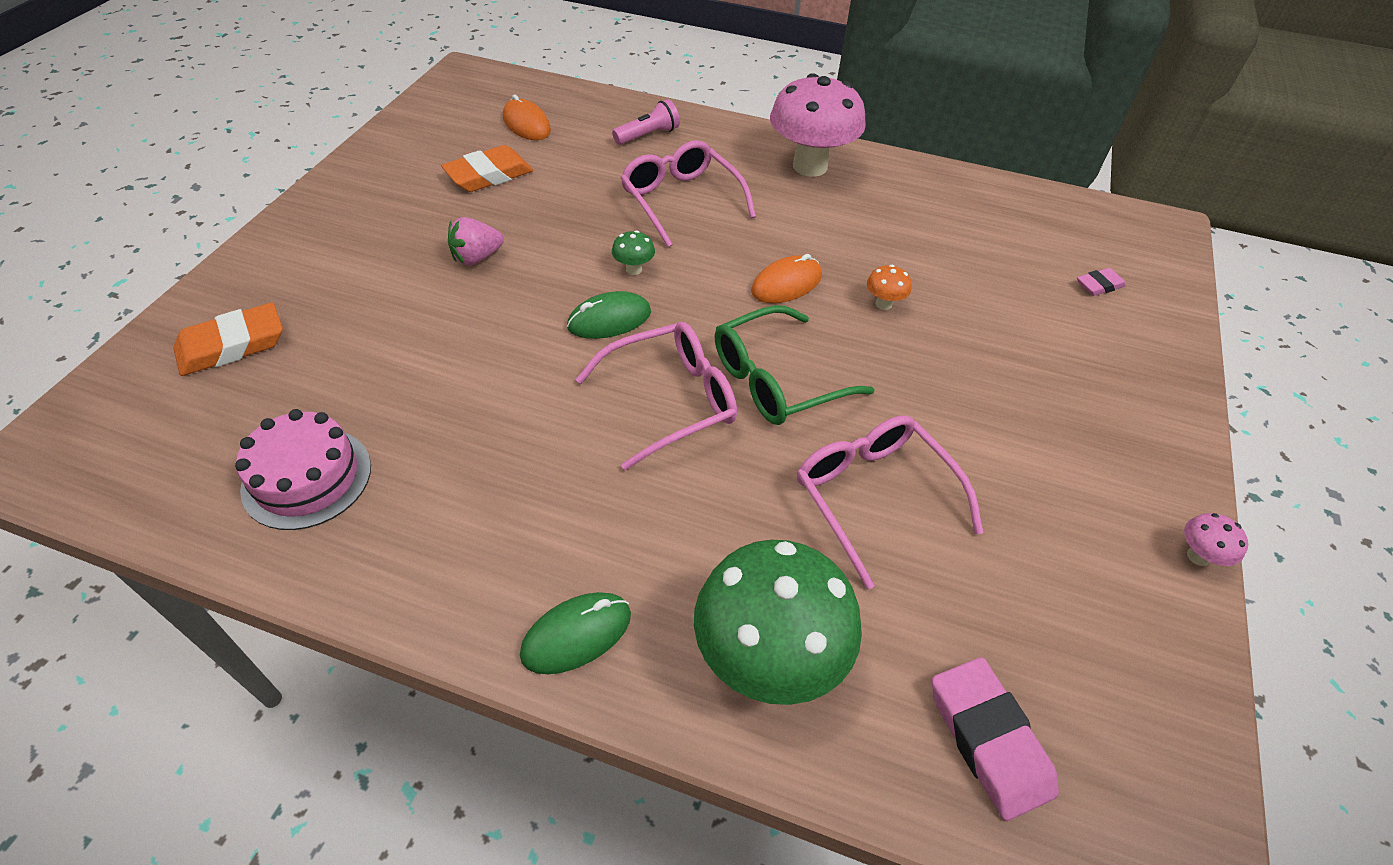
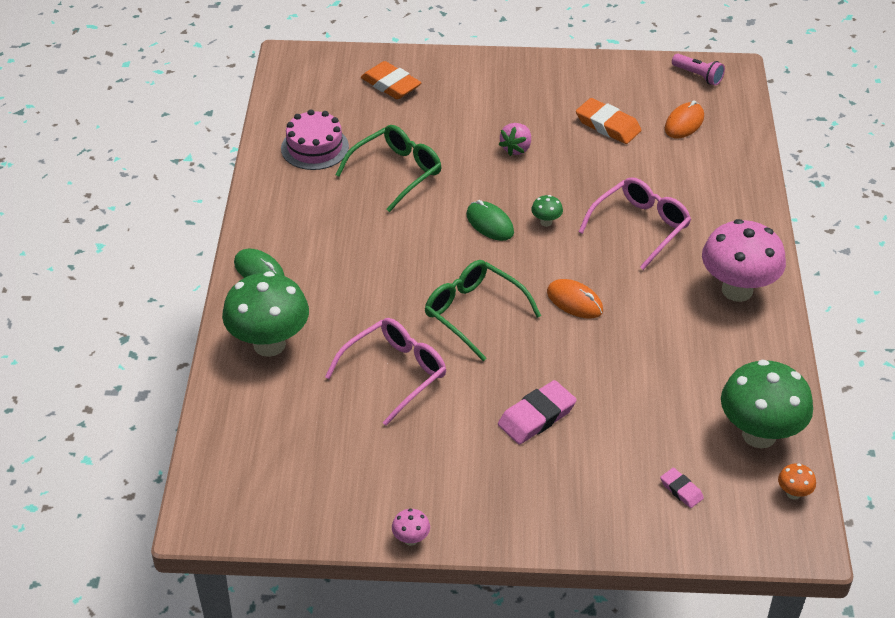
camera: 75 degrees right, 5 degrees down
pink strawberry [448,217,504,266] -> pink strawberry turned 105 degrees counterclockwise [499,123,531,156]
pink glasses [575,322,737,470] -> none
pink flashlight [612,99,680,145] -> pink flashlight moved to [672,54,725,86]
orange mushroom [867,265,912,310] -> orange mushroom moved to [778,463,816,500]
pink eraser [932,657,1059,821] -> pink eraser moved to [498,380,577,444]
none -> green glasses [336,125,441,212]
none -> green mushroom [721,360,813,448]

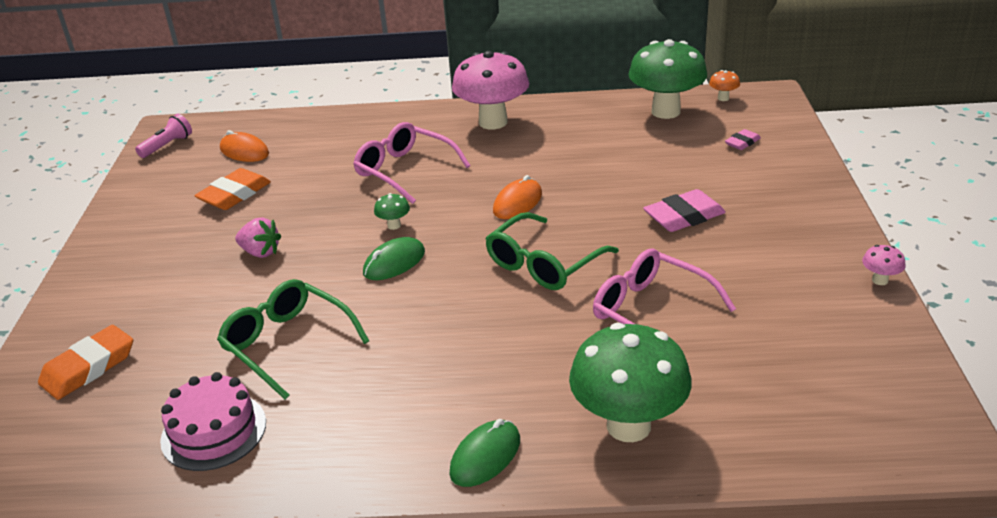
camera: 90 degrees left, 10 degrees down
pink eraser [498,380,577,444] -> pink eraser turned 75 degrees counterclockwise [643,189,726,232]

